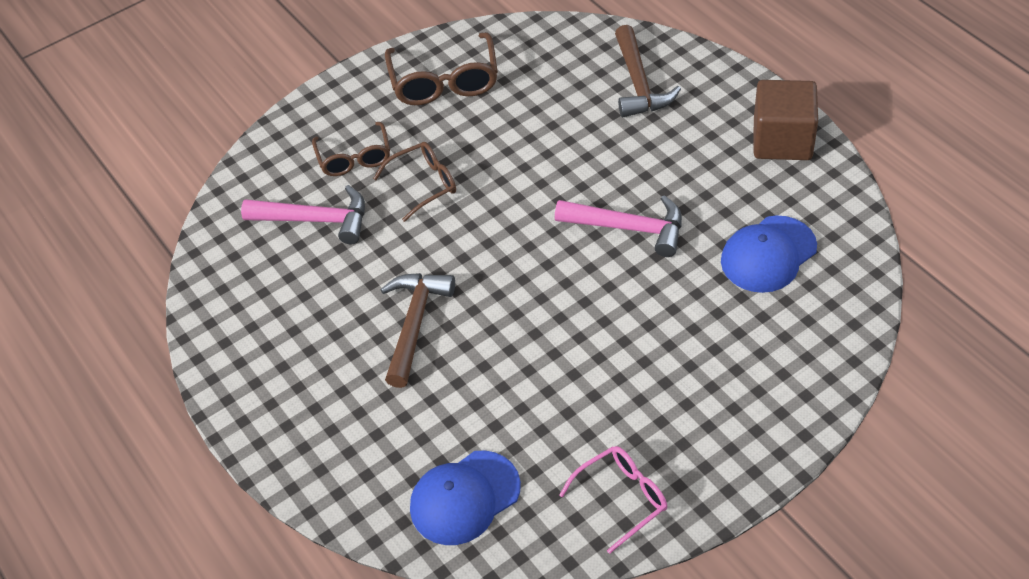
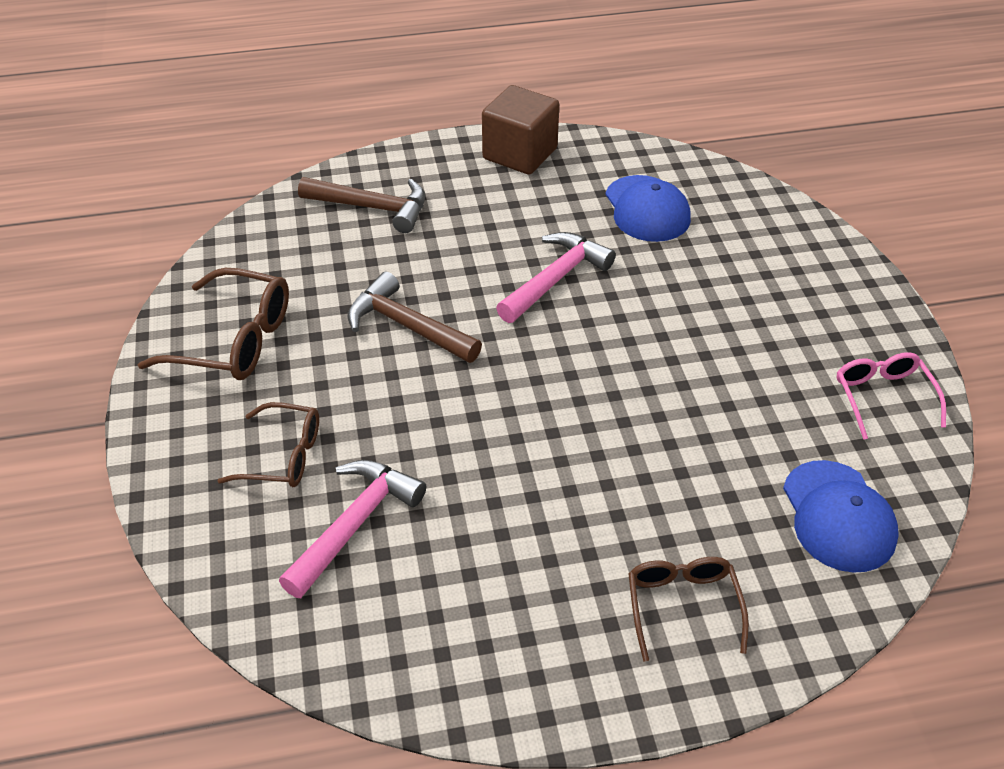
camera: 70 degrees left, 5 degrees down
brown glasses [373,142,456,222] -> brown glasses moved to [628,557,749,662]
brown hammer [380,273,455,388] -> brown hammer moved to [348,271,482,363]

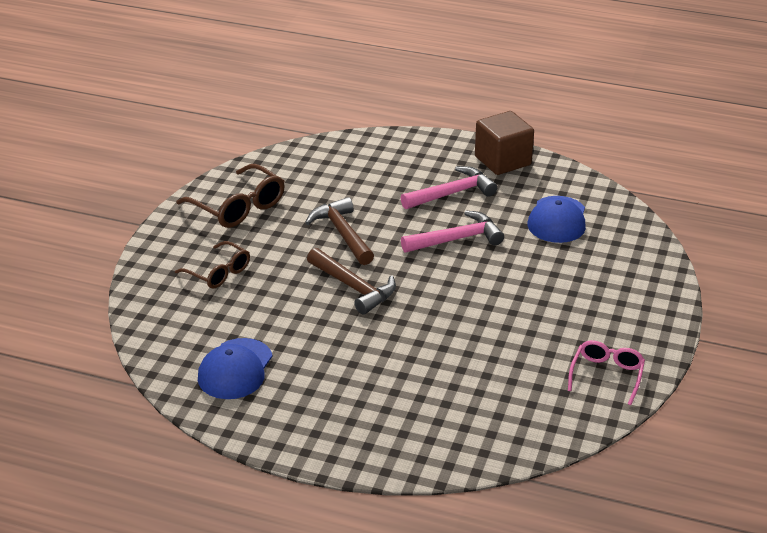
camera: 30 degrees right, 10 degrees down
pink hammer [279,460,426,598] -> pink hammer moved to [400,166,497,209]
brown hammer [298,177,425,233] -> brown hammer moved to [307,248,396,315]
brown glasses [628,557,749,662] -> none
blue cap [783,460,899,573] -> blue cap moved to [198,338,273,399]

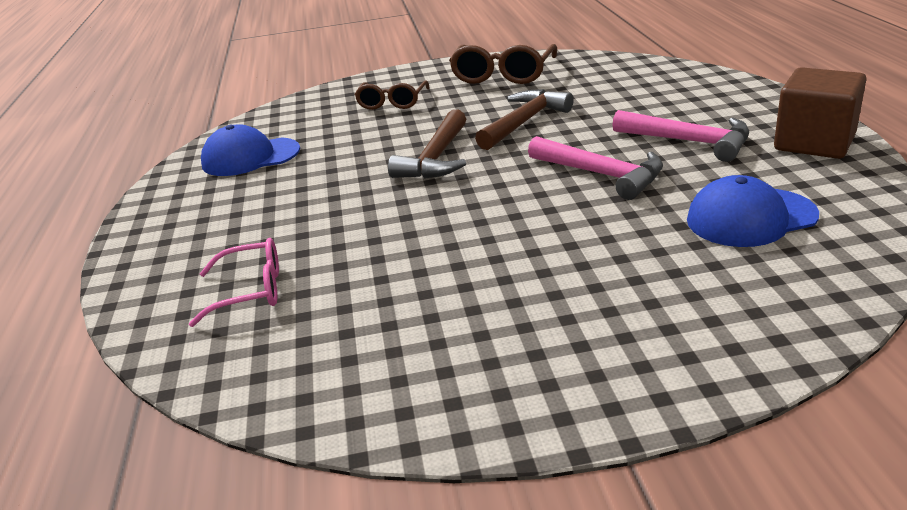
camera: 65 degrees right, 5 degrees down
pink glasses [568,340,645,405] -> pink glasses moved to [189,238,279,327]

